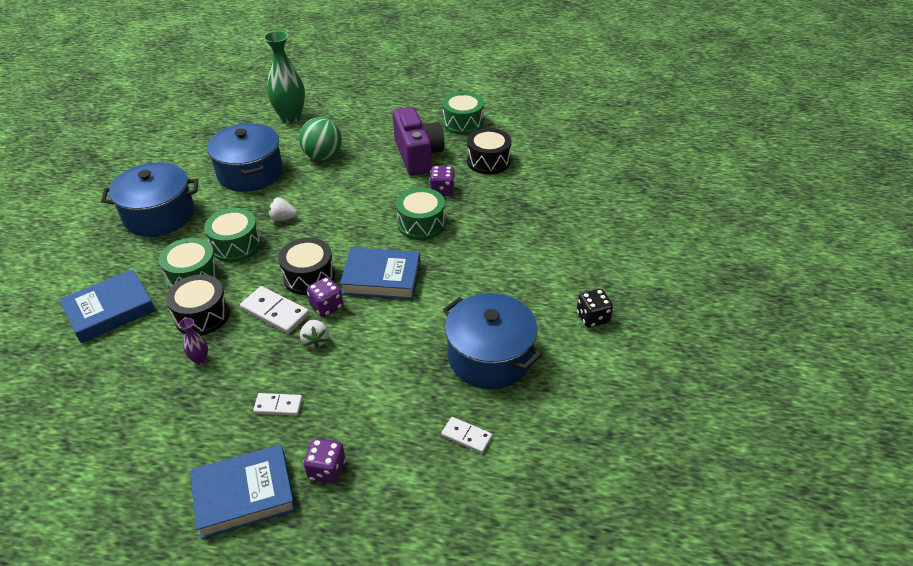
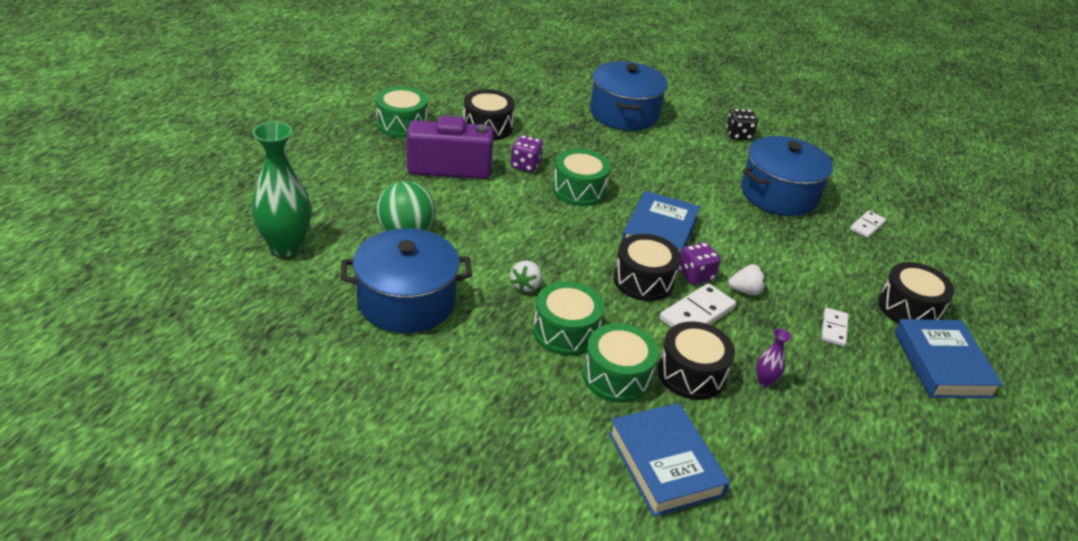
camera: 80 degrees left, 5 degrees down
blue pot [101,162,198,237] -> blue pot moved to [590,61,668,131]
purple dice [303,438,346,484] -> black drum [878,262,955,324]

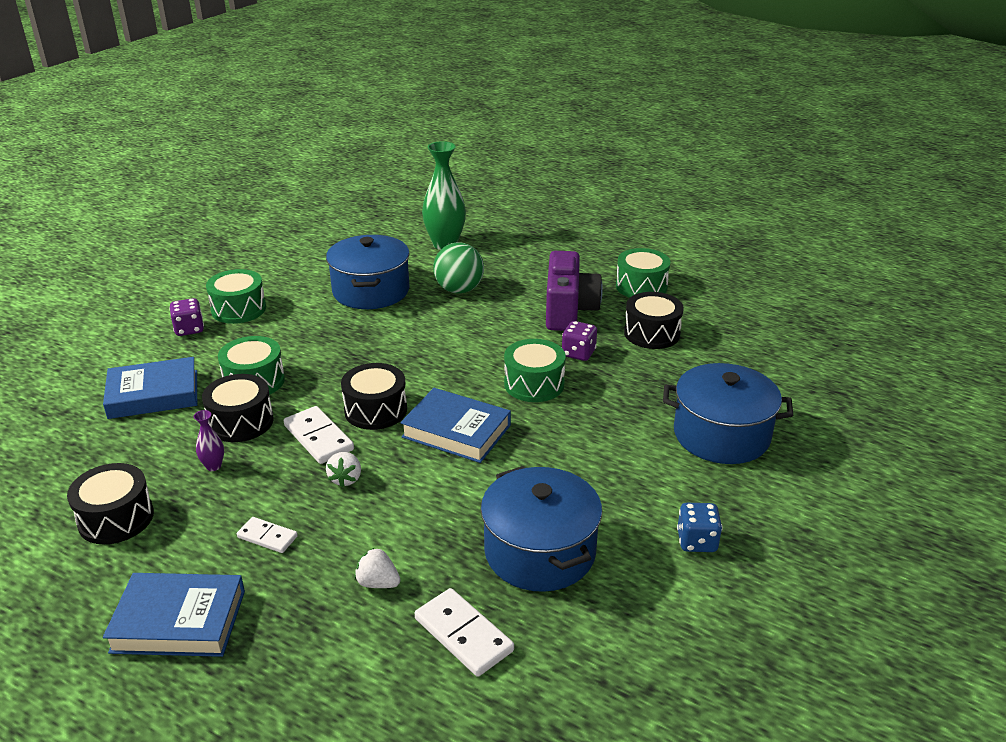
camera: 100 degrees right, 5 degrees down
white strawberry [510,261,542,292] -> white strawberry moved to [355,547,401,588]
green drum [533,281,604,356] -> green drum moved to [206,269,266,324]
purple dice [678,242,721,285] -> purple dice moved to [169,298,204,336]
black dice [726,109,758,140] -> blue dice [677,503,723,552]
white domino [850,211,886,238] -> white domino [415,588,514,677], size x1.61
black drum [878,262,955,324] -> black drum moved to [67,463,154,545]

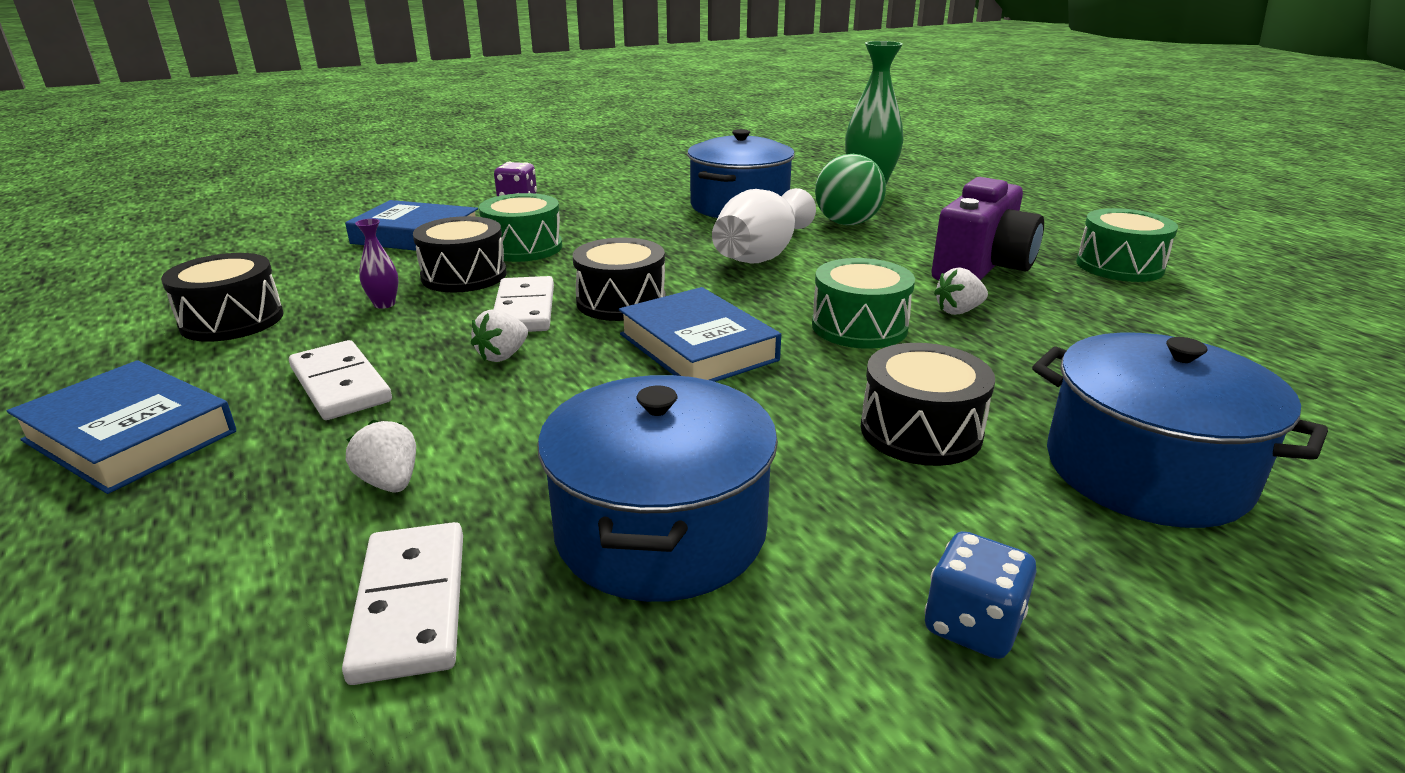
camera: 30 degrees right, 5 degrees down
green drum [206,269,266,324] -> none
white domino [237,517,298,553] -> white domino [289,340,392,420], size x1.61
purple dice [562,321,597,361] -> white strawberry [934,267,988,315]
black drum [624,292,684,349] -> black drum moved to [861,343,995,466]
none -> white vase [712,188,816,264]

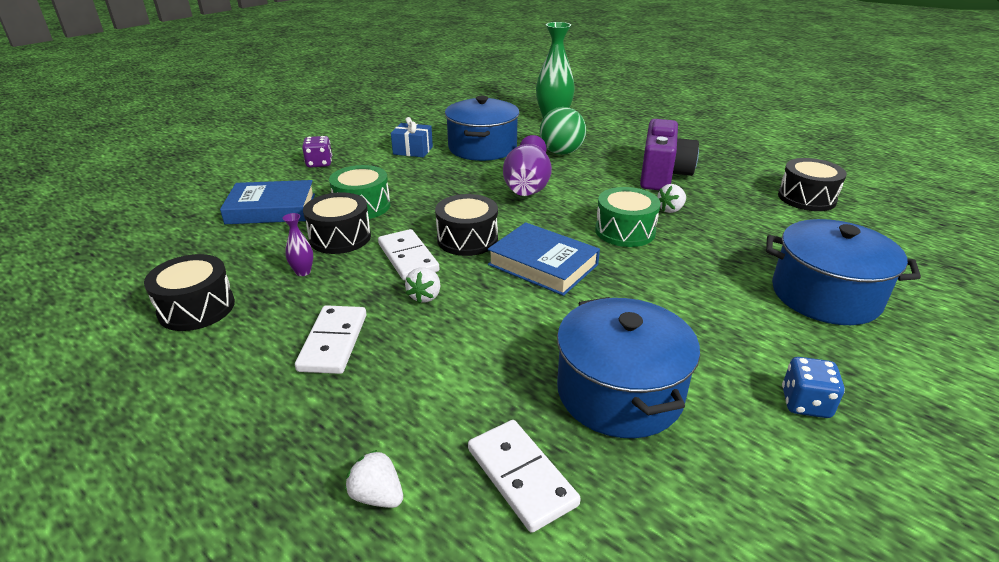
camera: 20 degrees left, 5 degrees up
blue book [7,360,236,494] -> none
white domino [289,340,392,420] -> white domino turned 60 degrees clockwise [295,305,366,374]
white strawberry [346,420,416,492] -> white strawberry moved to [345,450,403,508]
white vase [712,188,816,264] -> purple vase [503,135,552,196]
black drum [861,343,995,466] -> black drum moved to [778,158,847,211]
green drum [1076,208,1178,282] -> none
none -> blue gift [391,117,433,157]

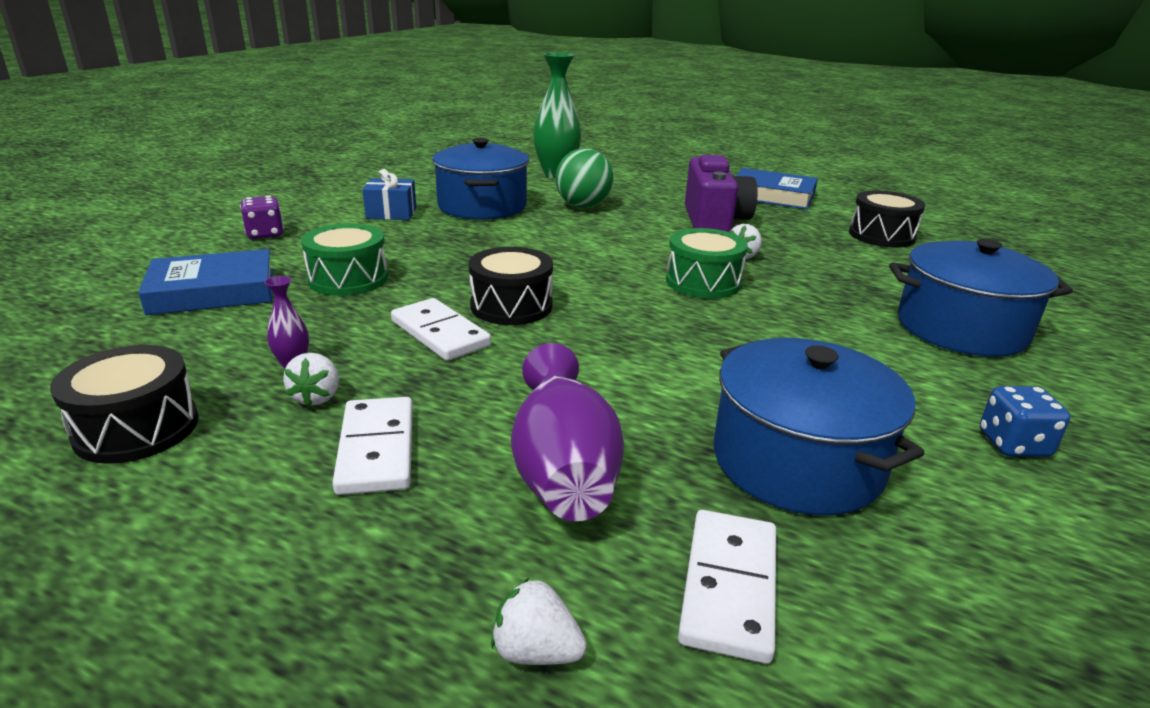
camera: 15 degrees left, 5 degrees down
black drum [303,192,371,254] -> none
white strawberry [405,267,440,303] -> white strawberry moved to [283,353,339,407]
white domino [468,420,581,533] -> white domino turned 60 degrees clockwise [678,510,776,664]
blue book [488,222,600,296] -> blue book moved to [736,168,818,209]
purple vase [503,135,552,196] -> purple vase moved to [511,343,624,521]

